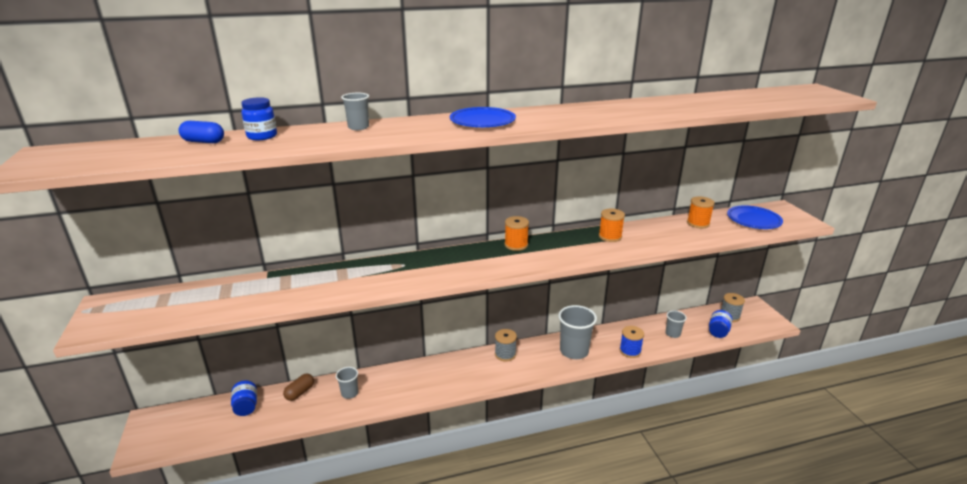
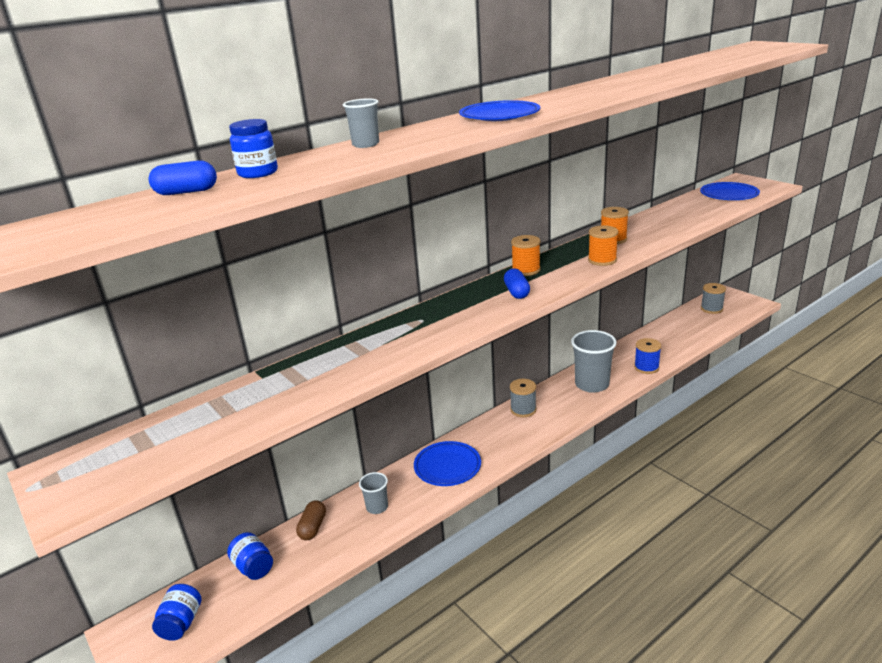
camera: 20 degrees left, 0 degrees up
grey cup [666,310,687,338] -> none
orange spool [687,196,715,228] -> orange spool moved to [588,225,618,266]
blue jar [709,310,732,338] -> blue jar moved to [152,584,201,641]
none -> blue plate [414,441,481,486]
none -> blue capsule [504,269,530,299]

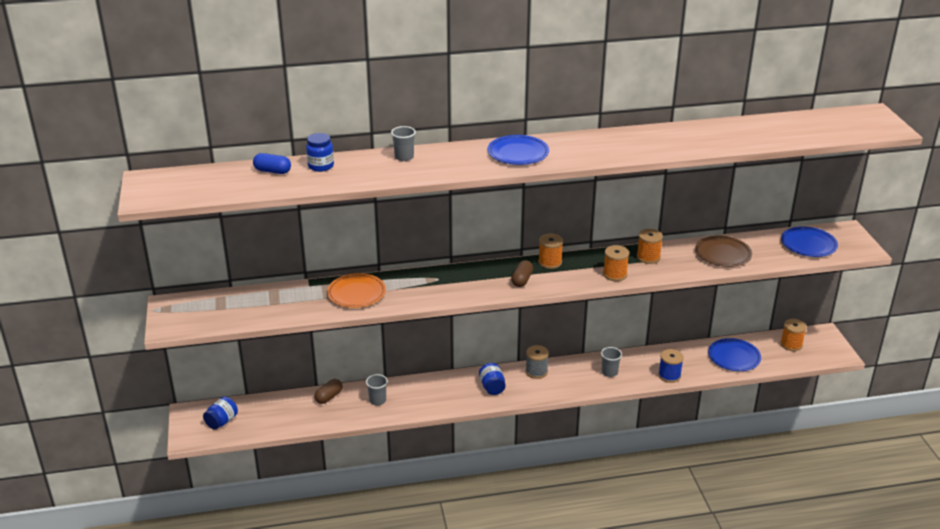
camera: 25 degrees right, 5 degrees up
blue jar [227,532,273,580] -> blue jar moved to [479,363,506,395]
blue plate [414,441,481,486] -> blue plate moved to [708,338,761,371]
blue capsule [504,269,530,299] -> brown capsule [511,260,533,287]
grey cup [571,330,617,393] -> grey cup [601,347,622,377], size x0.54
grey spool [701,283,726,314] -> orange spool [780,319,807,351]
none -> orange plate [327,273,386,308]
none -> brown plate [695,236,752,267]

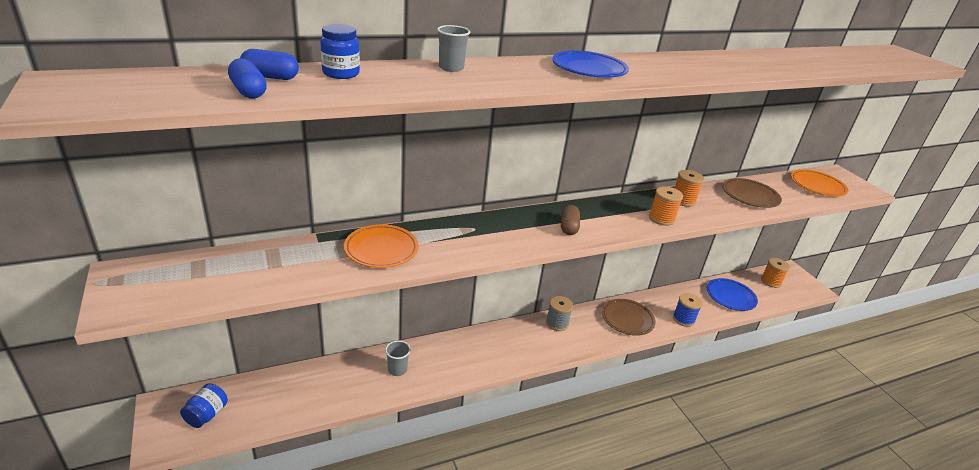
camera: 15 degrees left, 0 degrees up
brown capsule [314,379,343,404] -> none
blue jar [479,363,506,395] -> none
orange spool [538,234,563,269] -> none
grey cup [601,347,622,377] -> brown plate [602,299,656,336]
blue plate [781,226,838,257] -> orange plate [791,169,848,197]
none -> blue capsule [228,58,267,99]

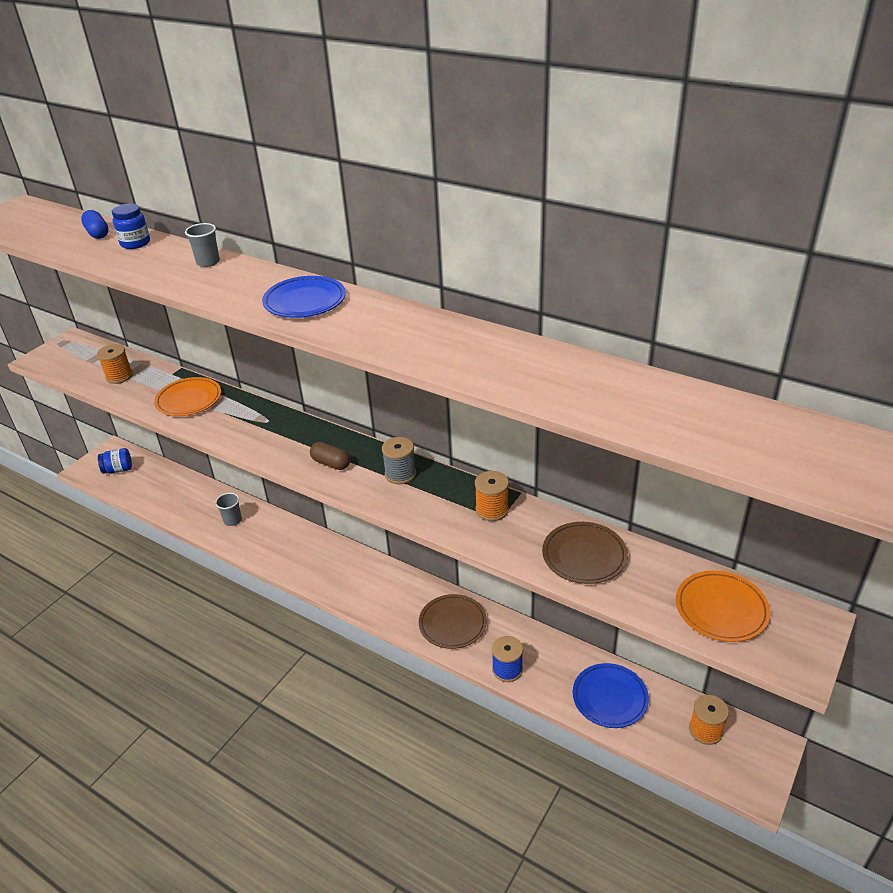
camera: 60 degrees right, 5 degrees up
blue capsule [228,58,267,99] -> none
grey spool [546,296,573,331] -> grey spool moved to [382,437,416,484]
brown capsule [561,205,580,235] -> brown capsule turned 60 degrees clockwise [310,442,351,470]
orange spool [649,186,683,226] -> orange spool moved to [97,344,133,384]

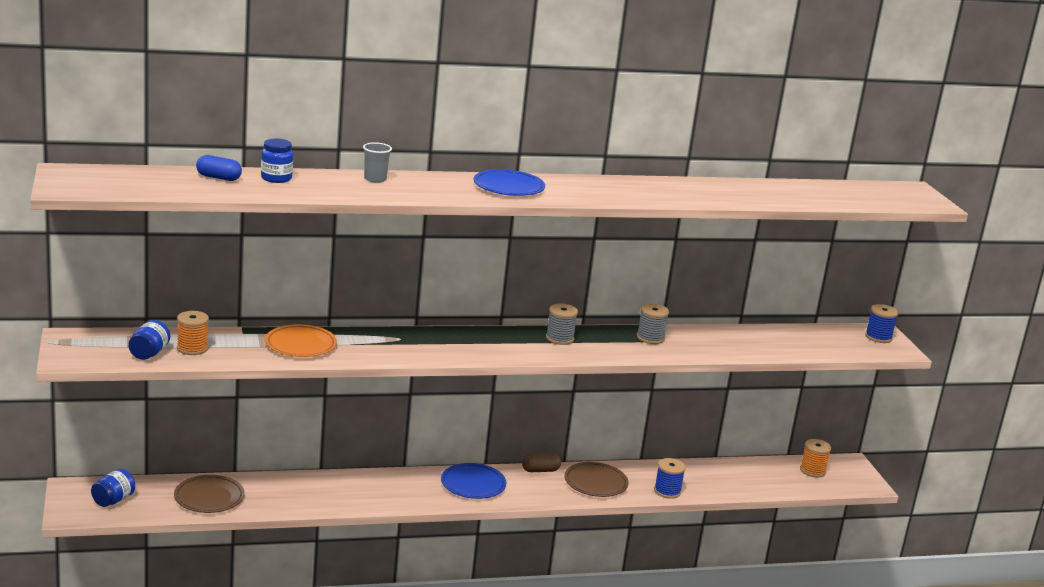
camera: 50 degrees left, 15 degrees down
grey cup [215,493,242,526] -> none
brown capsule [310,442,351,470] -> brown capsule moved to [522,453,561,472]
orange spool [475,471,509,521] -> grey spool [637,304,669,344]
brown plate [542,522,628,584] -> brown plate moved to [174,475,245,513]
blue plate [573,663,649,728] -> blue plate moved to [441,463,506,499]
orange plate [676,571,770,642] -> none
none -> blue jar [128,320,170,360]
none -> blue spool [865,304,898,343]

